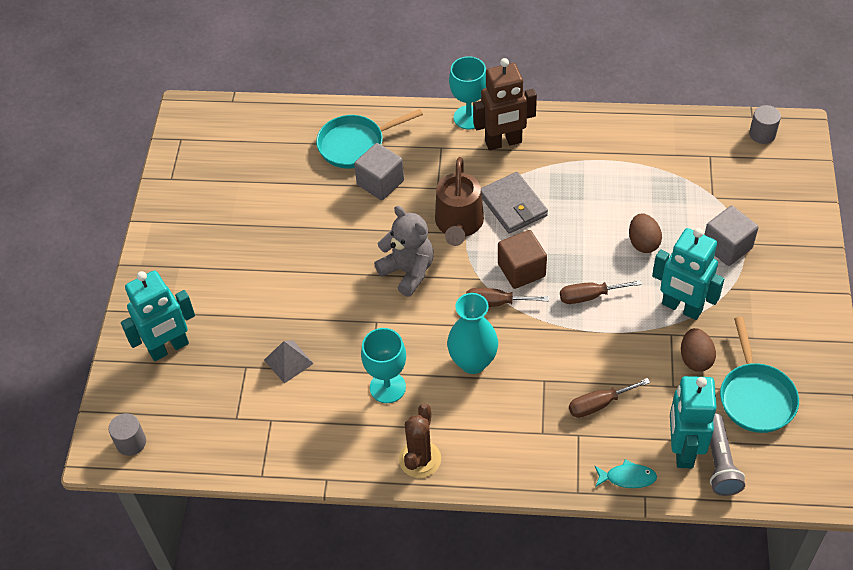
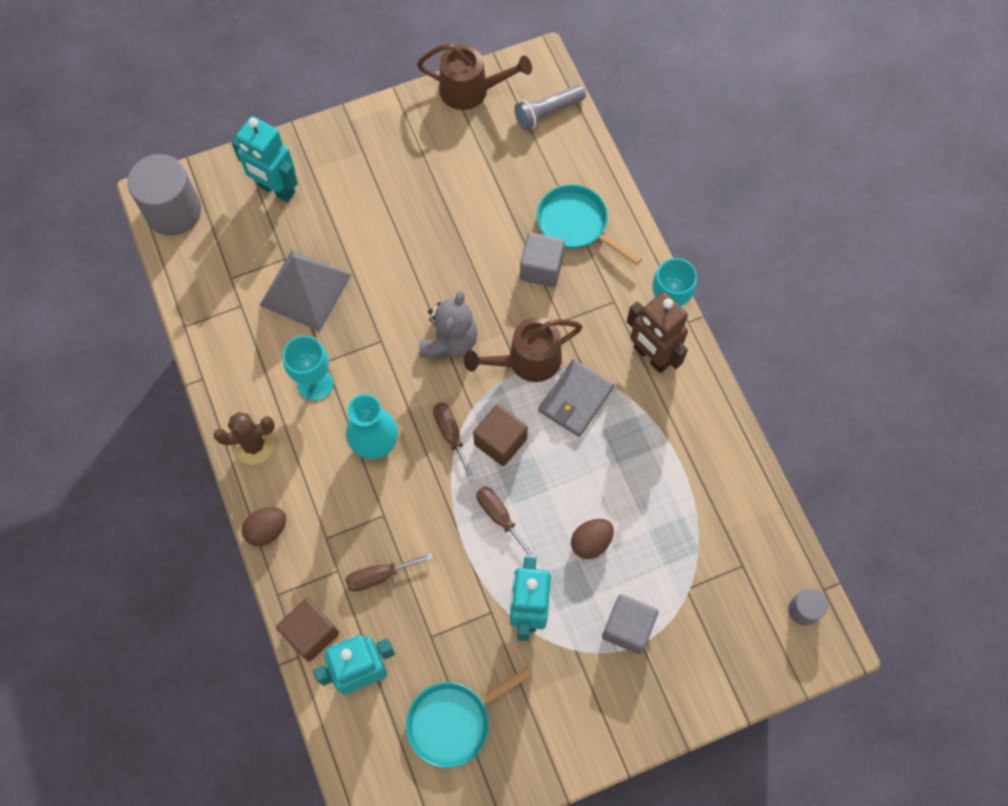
camera: 60 degrees right, 15 degrees up
grey cylinder [109,413,146,456] -> grey cylinder [127,154,201,236], size x2.04
grey pyramid [264,340,314,384] -> grey pyramid [259,250,351,331], size x1.95
brown screwdriver [569,378,650,418] -> brown screwdriver turned 60 degrees counterclockwise [345,553,433,592]
turquoise fish [594,459,657,488] -> brown cube [276,598,339,662]
brown egg [681,328,716,372] -> brown egg moved to [242,507,286,546]
grey flashlight [710,413,745,496] -> grey flashlight moved to [514,85,586,130]
none -> brown watering can [417,43,532,110]

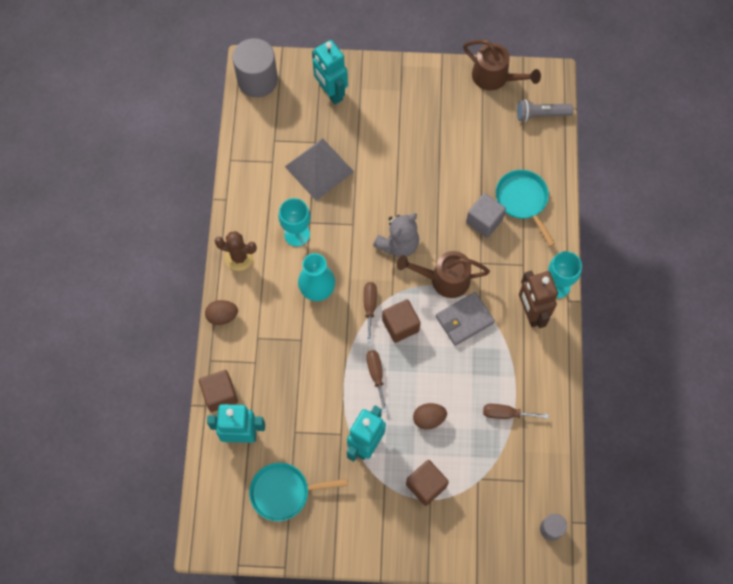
camera: 25 degrees right, 0 degrees up
brown screwdriver [345,553,433,592] -> brown screwdriver moved to [483,404,548,419]
grey cube [602,594,659,654] -> brown cube [406,460,449,506]

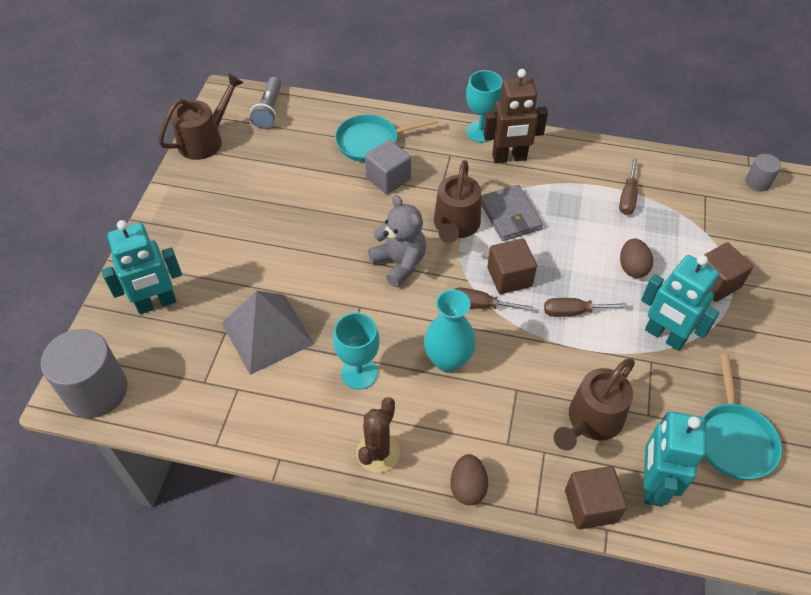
camera: 80 degrees left, 15 degrees down
none -> brown watering can [554,358,635,451]

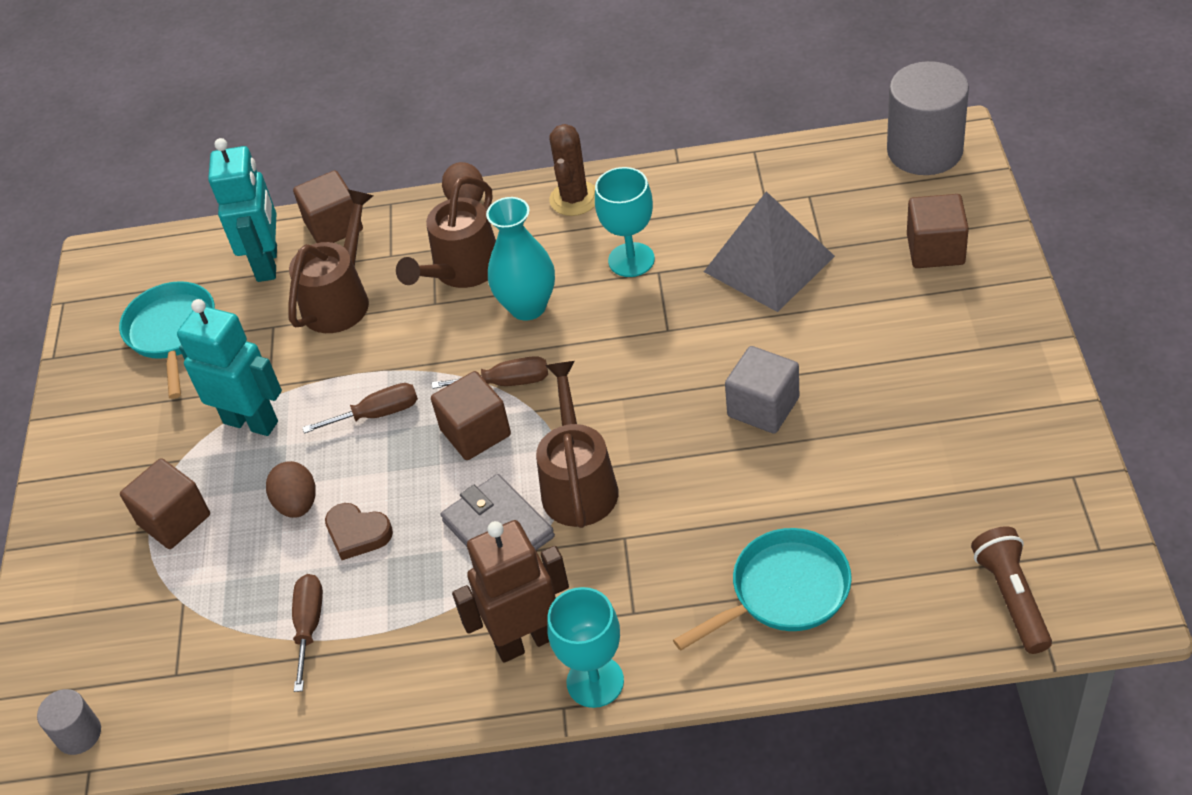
camera: 170 degrees right, 5 degrees down
turquoise robot [102,220,182,314] -> brown cube [907,194,969,268]
brown watering can [158,73,244,160] -> brown watering can moved to [396,176,496,288]
grey flashlight [250,77,281,129] -> brown flashlight [971,526,1052,654]
grey cube [365,140,411,194] -> grey cube moved to [725,346,799,434]
grey teddy bear [368,195,426,287] -> none
none -> brown heart [325,503,393,560]

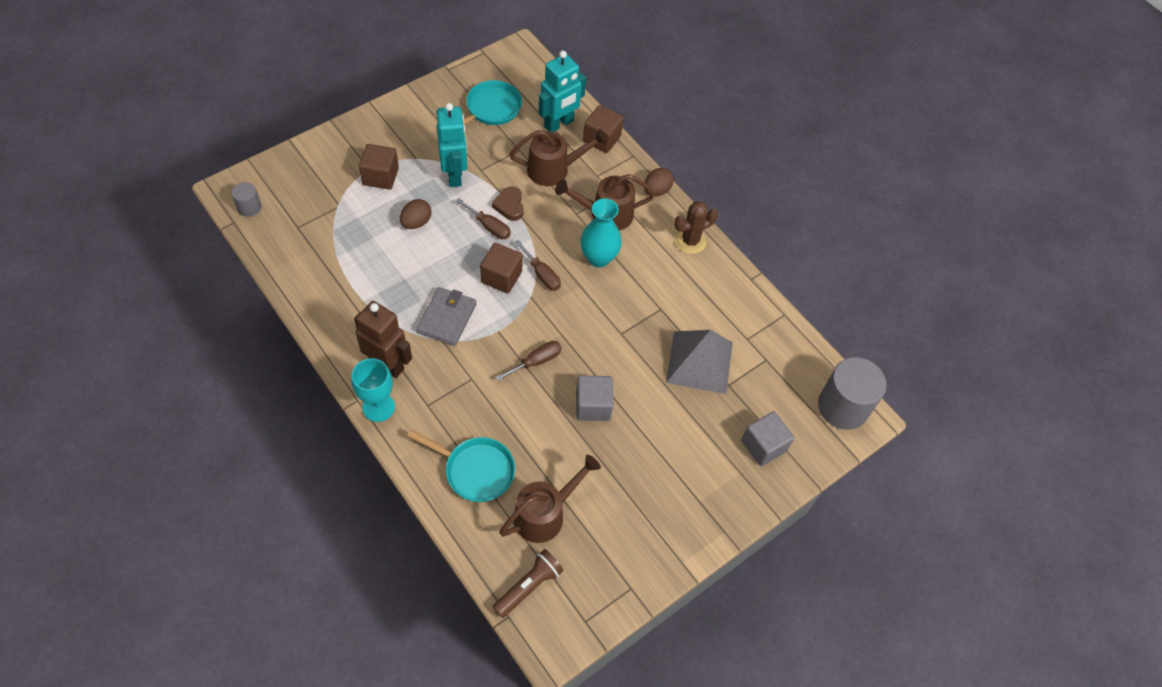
camera: 45 degrees right, 10 degrees up
brown screwdriver [292,574,323,692] -> brown screwdriver moved to [496,341,562,381]
brown heart [325,503,393,560] -> brown heart moved to [492,186,524,221]
brown watering can [536,361,618,528] -> brown watering can moved to [500,455,601,543]
turquoise goblet [595,167,655,277] -> none
brown cube [907,194,969,268] -> grey cube [741,412,794,466]

